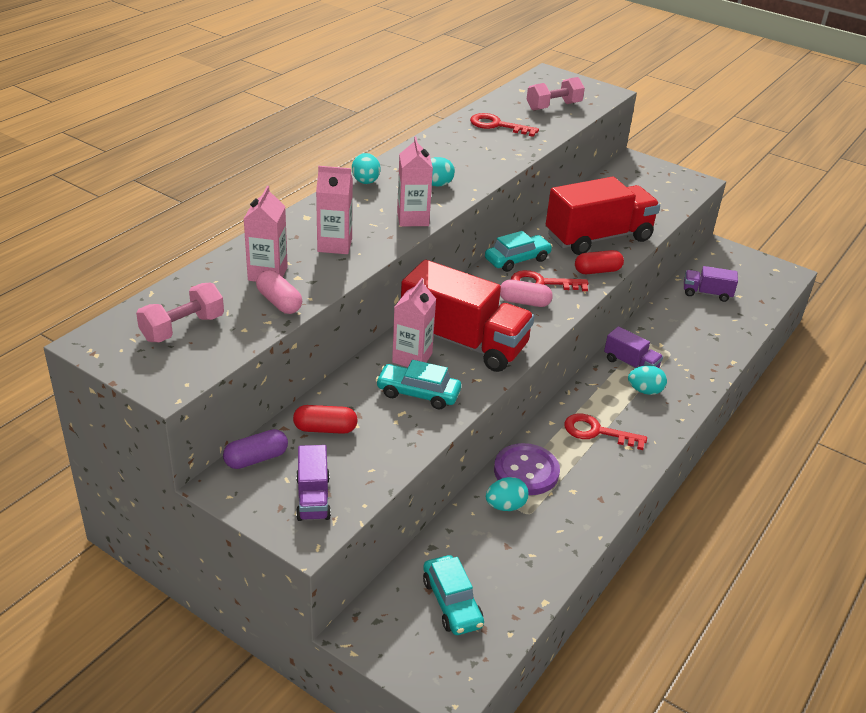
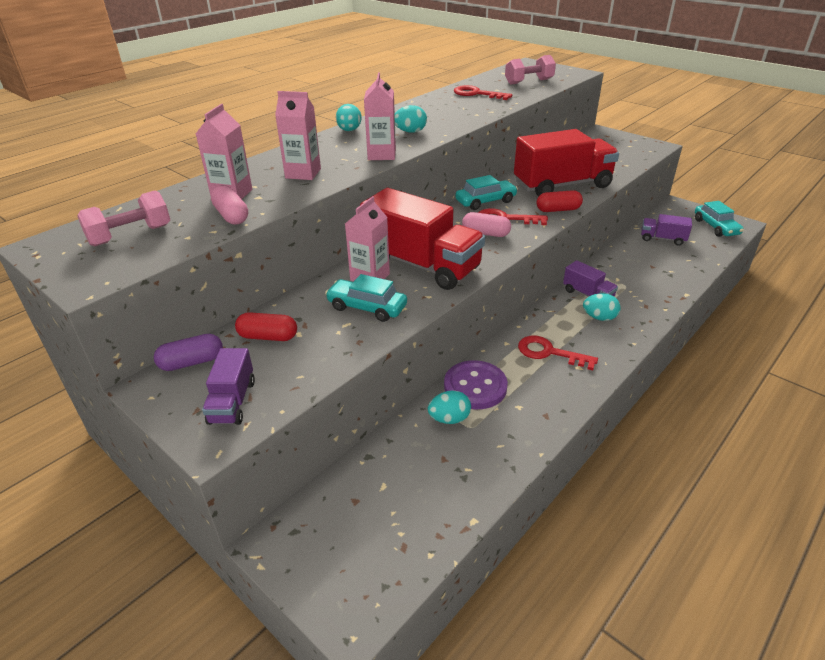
camera: 10 degrees right, 0 degrees up
turquoise car [423,555,484,635] -> turquoise car moved to [695,201,744,237]

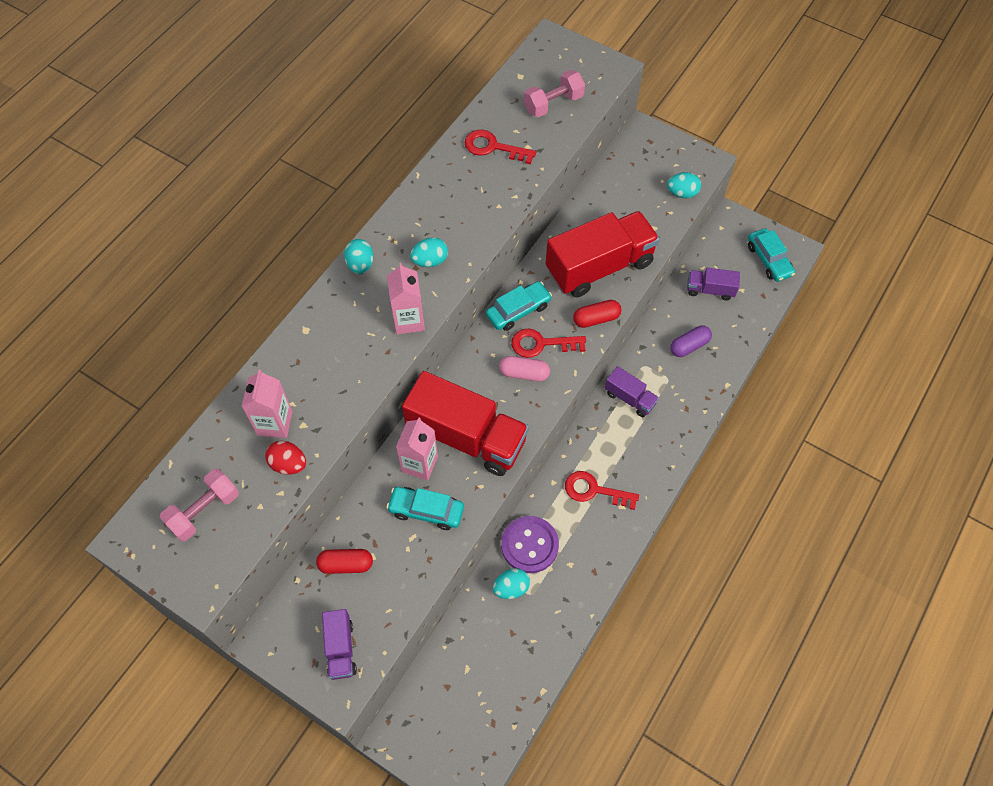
camera: 10 degrees left, 25 degrees up
purple capsule [154,334,223,371] -> purple capsule moved to [670,325,712,357]
pink capsule [211,185,248,225] -> red egg [265,441,306,475]
pink carton [275,91,321,180] -> none
turquoise egg [583,293,621,321] -> turquoise egg moved to [667,172,701,198]

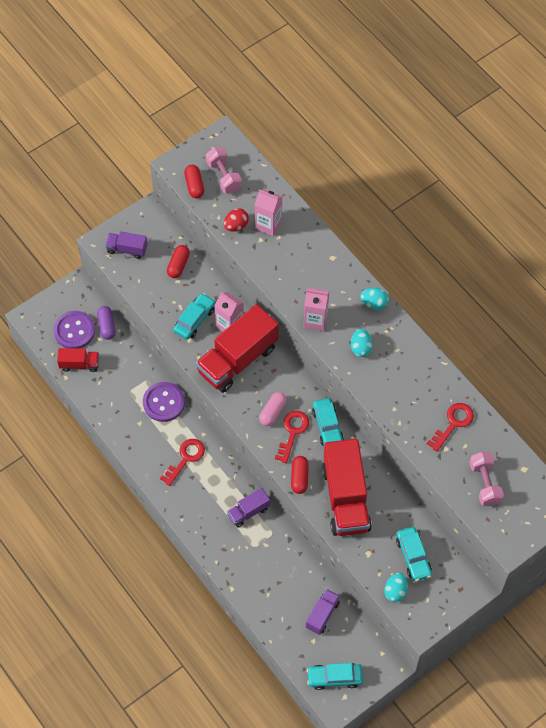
camera: 110 degrees right, 0 degrees up
turquoise egg [493,568,530,599] -> none
purple capsule [670,325,712,357] -> purple capsule moved to [97,306,116,340]
none -> purple button [53,311,95,348]
none -> red truck [57,348,99,372]
none -> red capsule [184,165,204,199]
none -> turquoise car [396,527,432,581]

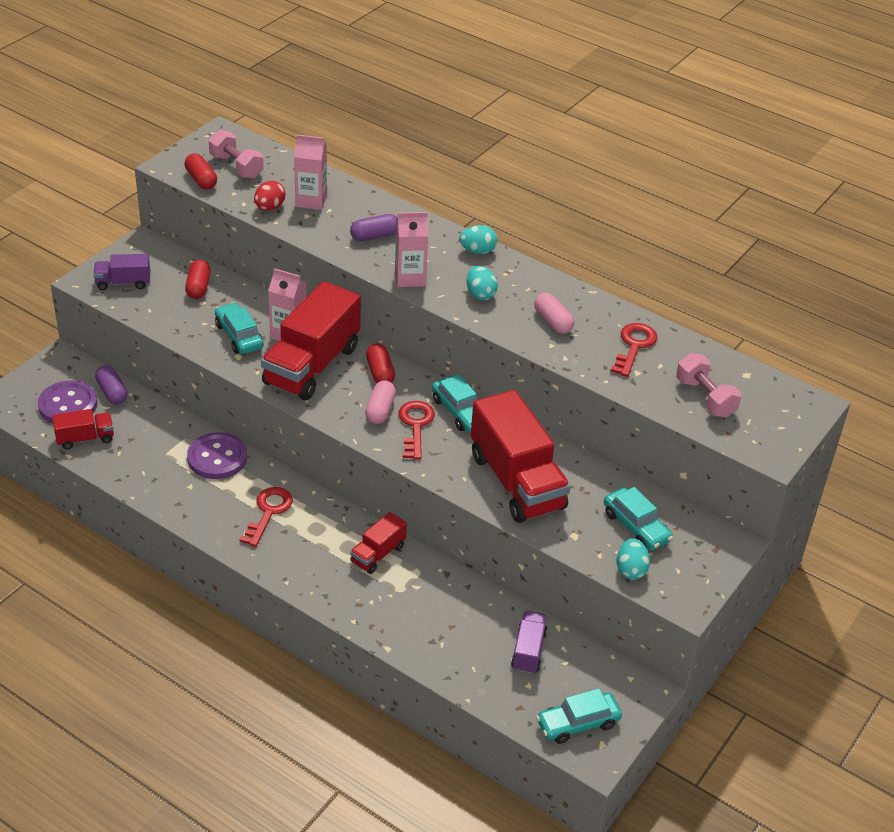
camera: 20 degrees left, 20 degrees down
turquoise car [173,293,216,340] -> turquoise car turned 45 degrees counterclockwise [215,302,264,354]
purple truck [227,488,270,527] -> red truck [350,512,407,574]
red capsule [291,456,309,494] -> red capsule moved to [366,344,395,383]
none -> purple capsule [350,214,397,241]
none -> pink capsule [534,292,574,334]

